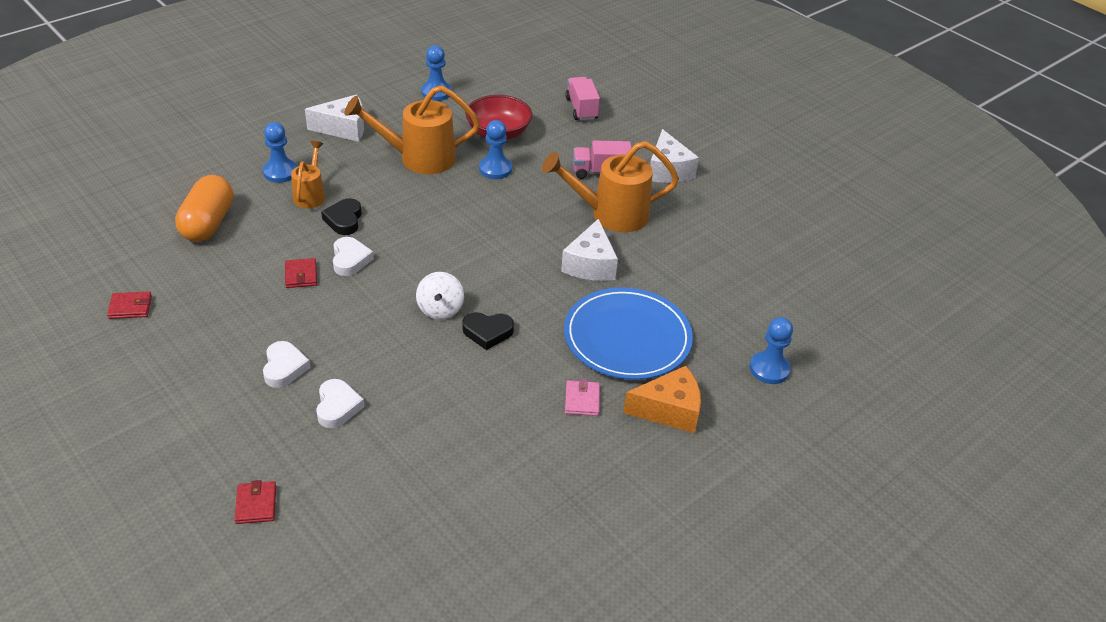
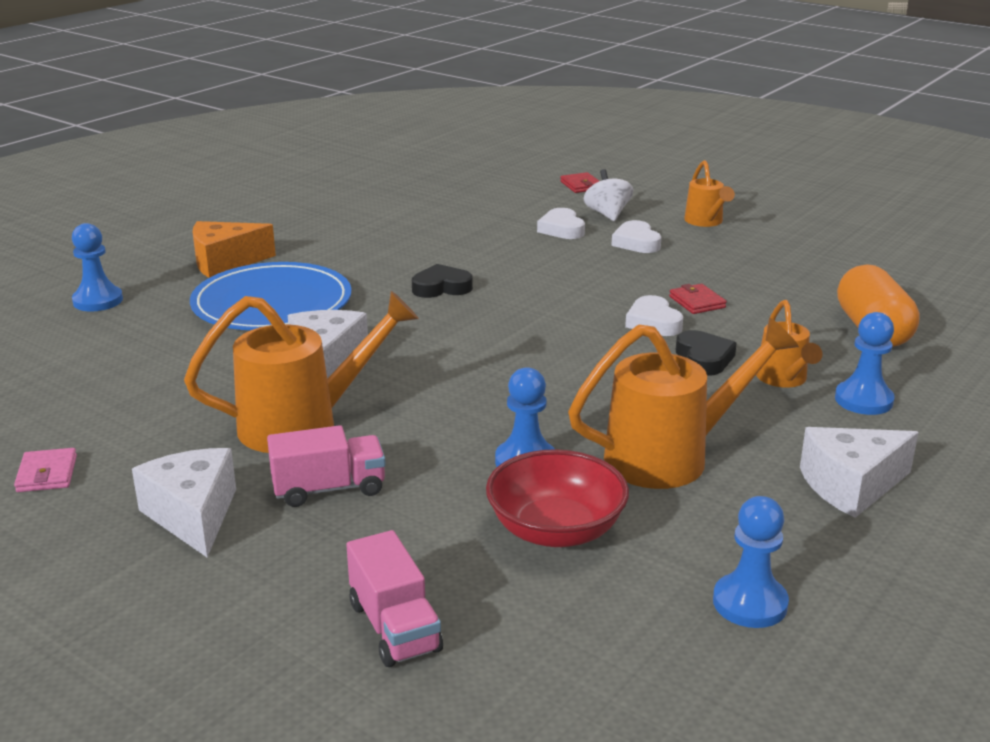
camera: 170 degrees right, 15 degrees down
red wallet [107,291,152,319] -> none
white spinning top [416,272,464,320] -> white spinning top moved to [584,169,633,221]
pink wallet [565,379,600,416] -> pink wallet moved to [14,448,77,492]
none -> orange watering can [684,160,735,227]

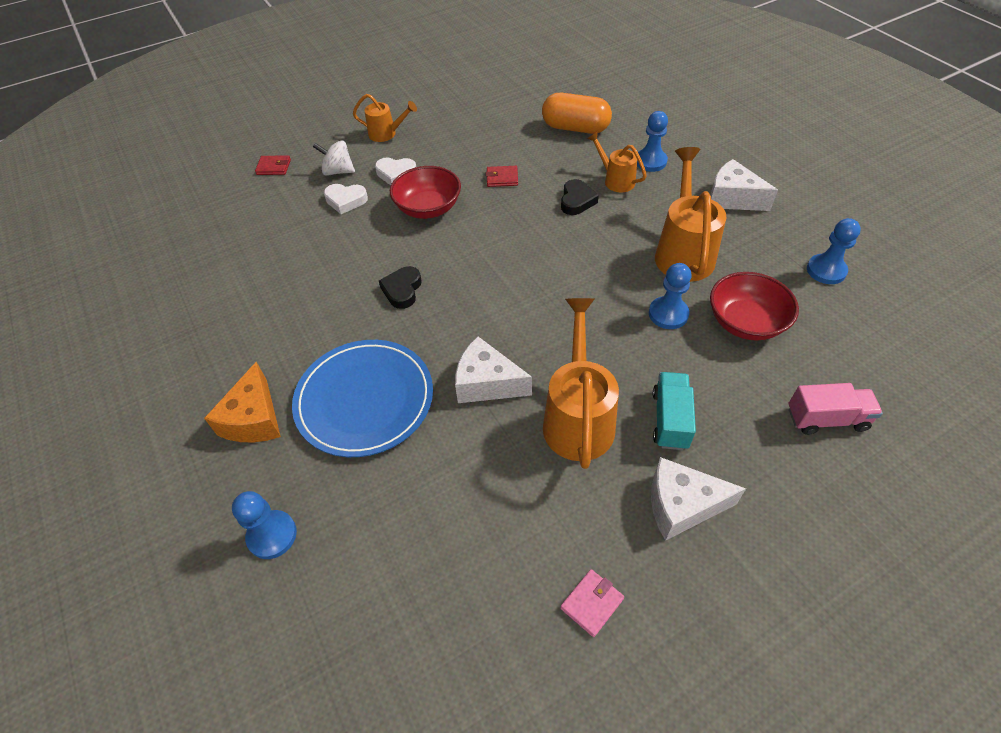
camera: 65 degrees left, 25 degrees up
pink wallet [14,448,77,492] -> pink wallet turned 60 degrees counterclockwise [560,569,624,637]
pink truck [267,425,386,507] -> turquoise truck [653,372,696,450]
white heart [625,295,683,336] -> none
black heart [676,330,737,376] -> black heart turned 90 degrees clockwise [561,179,599,215]
orange watering can [756,300,822,388] -> orange watering can turned 150 degrees counterclockwise [587,131,647,192]
white cheese [800,427,919,518] -> white cheese turned 120 degrees clockwise [710,159,778,211]
none -> red bowl [390,166,461,219]

